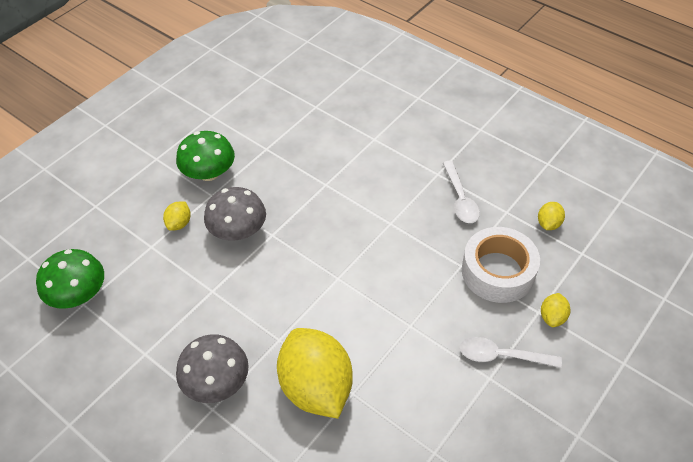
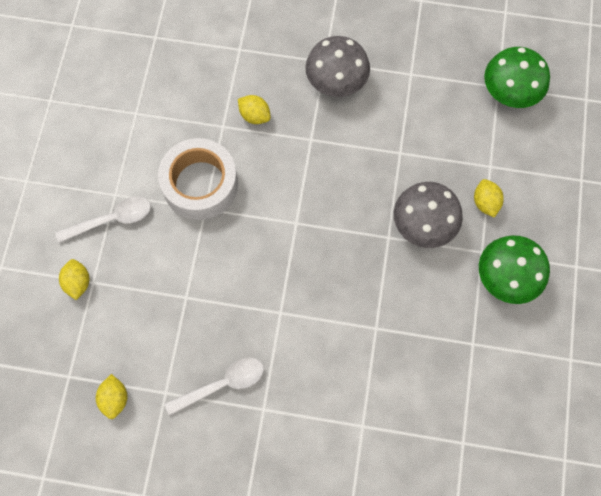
camera: 150 degrees right, 20 degrees up
yellow lemon [277,328,353,419] -> yellow lemon [238,95,271,124], size x0.42
white spoon [443,161,480,223] -> white spoon turned 105 degrees clockwise [164,357,264,416]
white tape [462,227,540,303] -> white tape moved to [158,138,238,220]

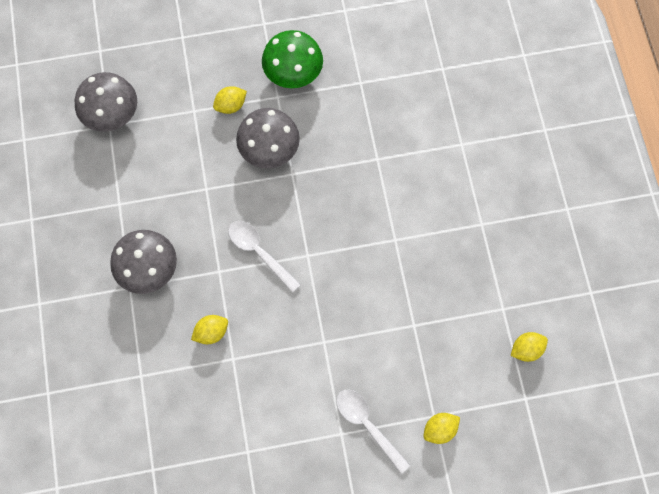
camera: 110 degrees left, 0 degrees up
white tape [158,138,238,220] -> none
white spoon [164,357,264,416] -> white spoon moved to [228,221,301,293]
yellow lemon [238,95,271,124] -> yellow lemon turned 45 degrees clockwise [191,315,228,344]
green mushroom [484,47,550,108] -> grey mushroom [75,72,137,132]

